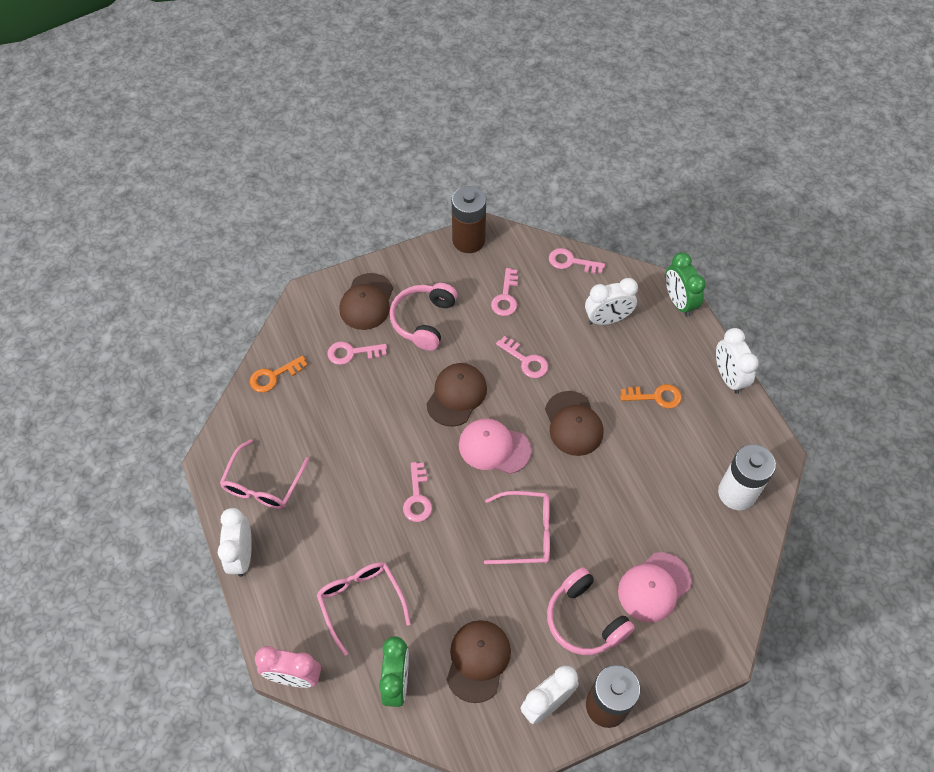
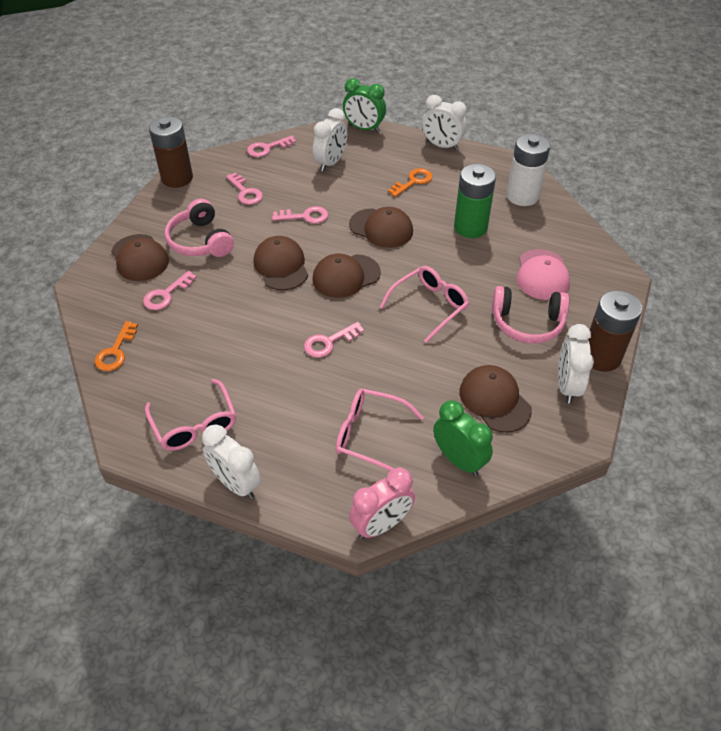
camera: 45 degrees left, 10 degrees down
pink key [403,462,432,522] -> pink key turned 105 degrees clockwise [304,322,364,358]
pink cap [459,418,531,474] -> brown cap [312,253,381,298]
none -> green battery [454,164,496,238]

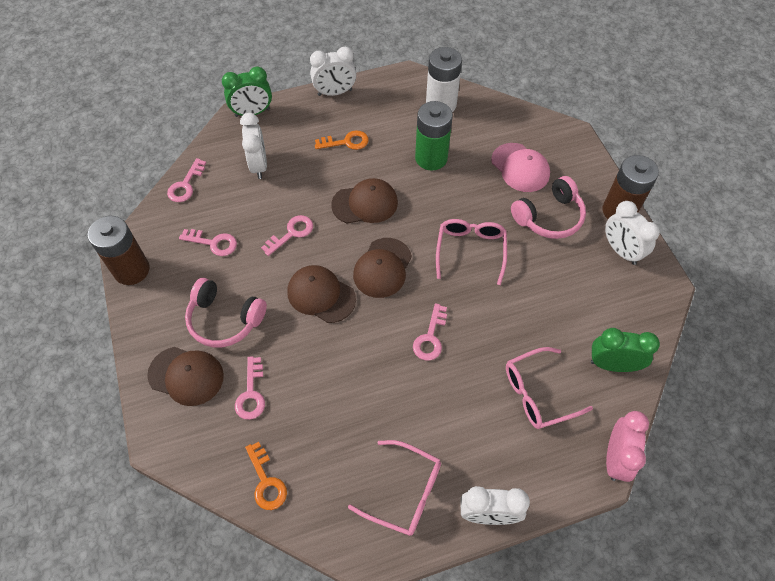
camera: 40 degrees left, 10 degrees up
orange key [388,168,433,197] -> orange key turned 75 degrees clockwise [315,130,369,150]
brown cap [459,365,532,433] -> none

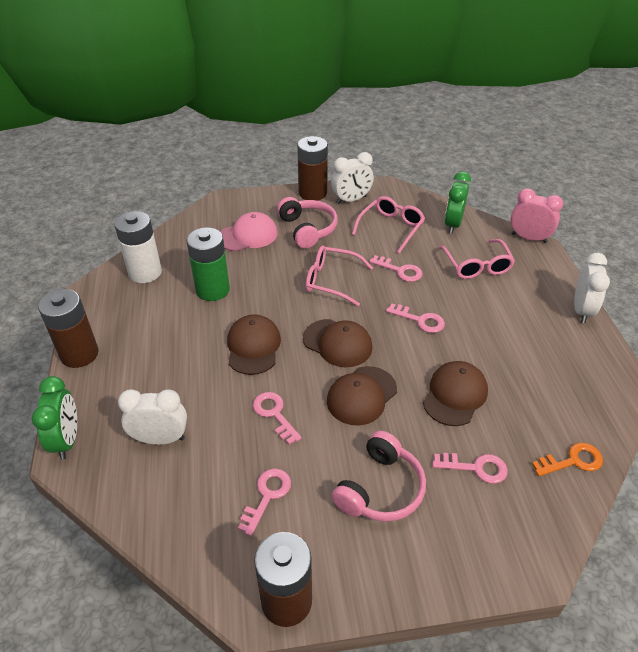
camera: 80 degrees left, 15 degrees down
brown cap [147,347,224,406] -> brown cap moved to [423,361,488,426]
pink key [167,158,206,202] -> pink key moved to [369,255,422,282]
white clock [310,47,356,96] -> brown battery [38,289,99,368]
orange key [315,130,369,150] -> none
pink glasses [348,440,441,536] -> pink glasses moved to [352,196,425,254]

